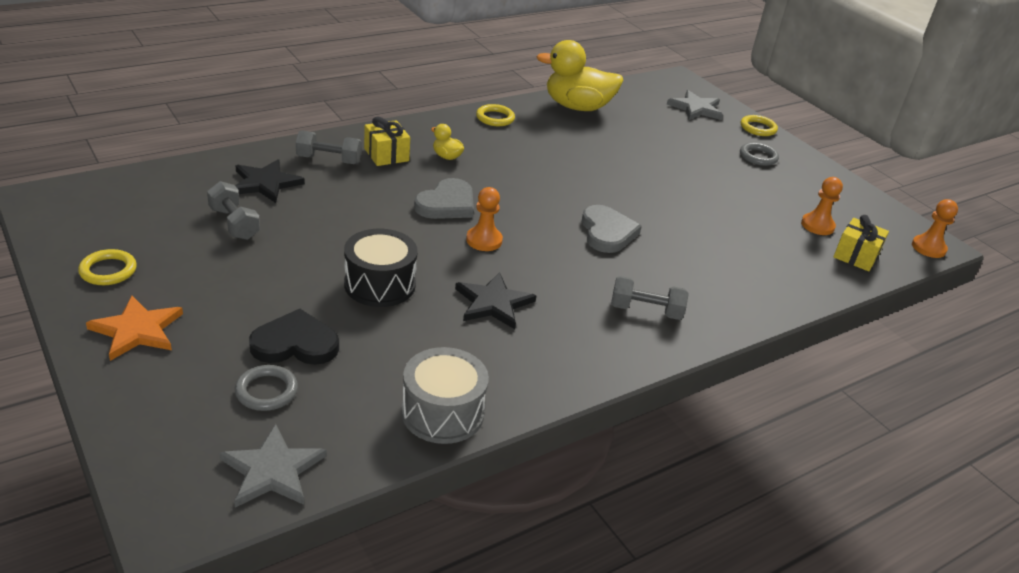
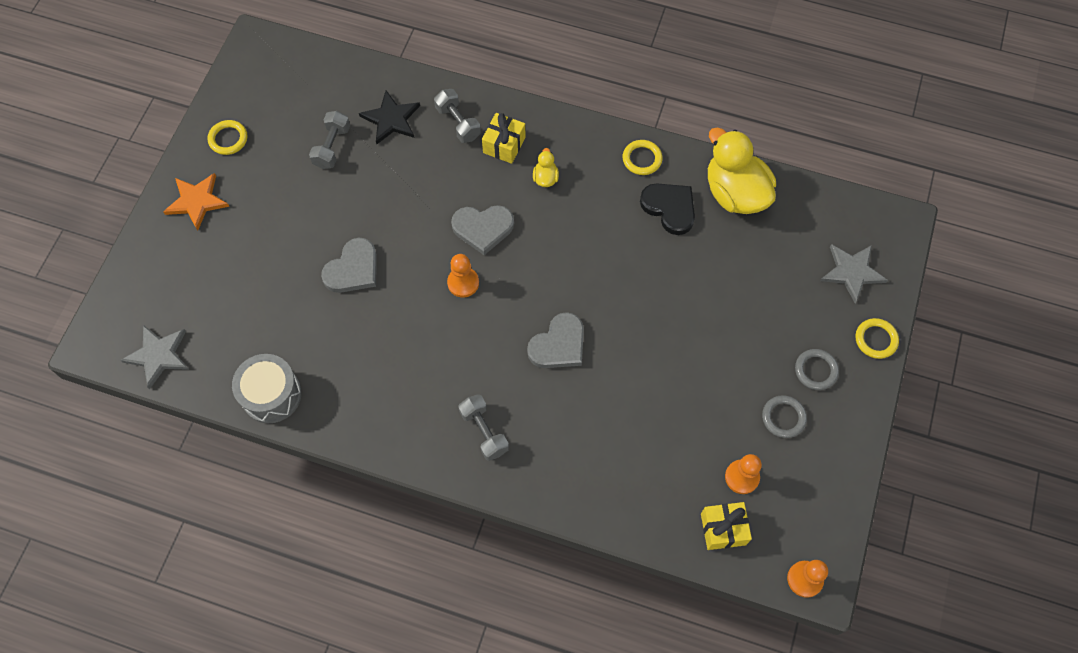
camera: 55 degrees right, 30 degrees up
grey ring [235,365,298,411] -> grey ring moved to [762,395,807,438]
black heart [249,309,339,365] -> black heart moved to [640,183,695,235]
black drum [344,229,418,307] -> grey heart [321,238,377,293]
black star [455,272,536,329] -> none

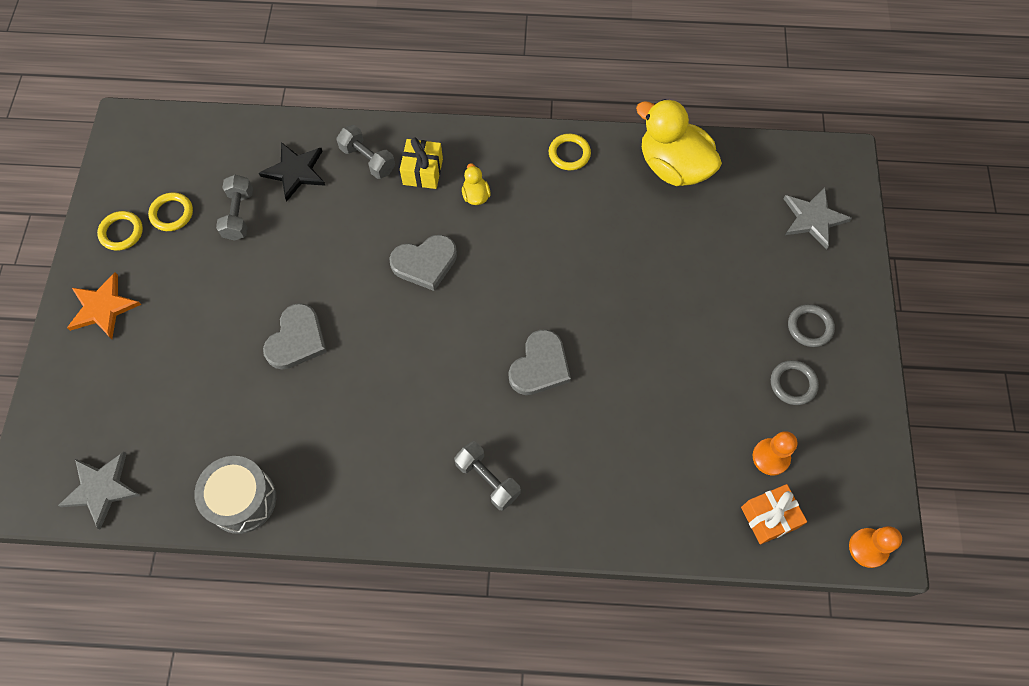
camera: 15 degrees left, 0 degrees up
orange pawn [447,254,479,297] -> none
black heart [640,183,695,235] -> none
yellow gift [701,502,752,550] -> orange gift [741,484,807,544]
yellow ring [855,318,899,359] -> yellow ring moved to [148,192,193,231]

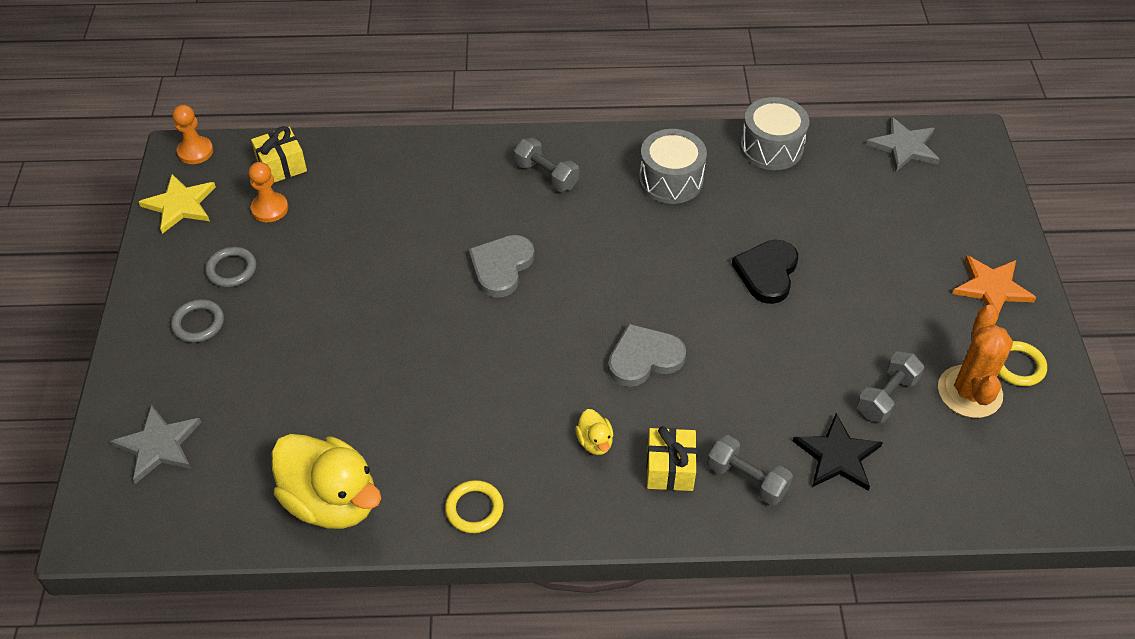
camera: 175 degrees right, 15 degrees down
yellow ring [148,192,193,231] -> orange cactus [938,305,1013,418]
grey dumbbell [216,175,253,241] -> grey dumbbell turned 45 degrees clockwise [857,351,924,423]
grey heart [263,303,327,370] -> black heart [732,240,798,304]
orange gift [741,484,807,544] -> yellow gift [251,126,307,183]
none -> yellow star [139,174,216,234]
none -> grey drum [639,129,707,204]

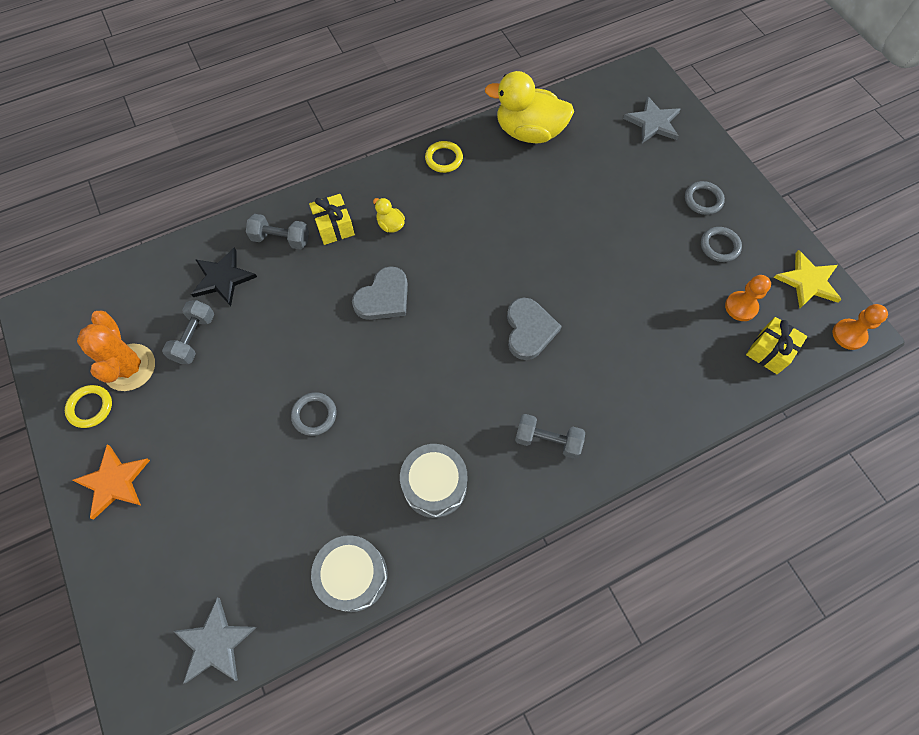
camera: 155 degrees right, 15 degrees up
black heart [732,240,798,304] -> grey ring [291,392,337,436]

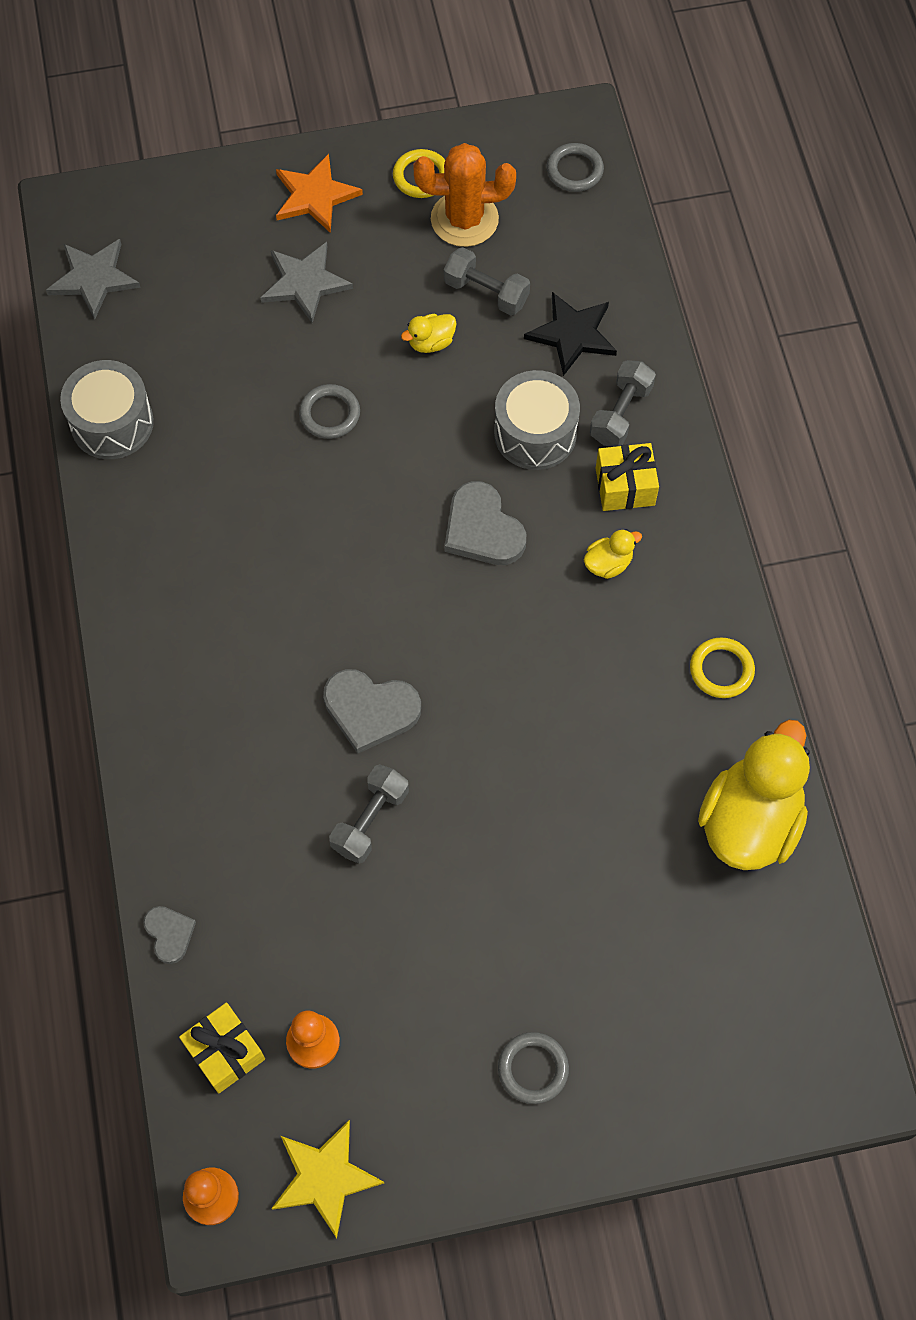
camera: 105 degrees right, 0 degrees up
grey drum [400,444,468,518] -> grey drum moved to [494,370,580,470]
grey dumbbell [515,414,585,459] -> grey dumbbell moved to [329,764,409,864]
grey star [623,96,681,143] -> grey star moved to [260,242,353,323]
grey ring [701,227,742,262] -> grey ring moved to [547,143,604,192]
none -> grey heart [143,906,196,964]
none -> yellow duck [401,314,457,353]

